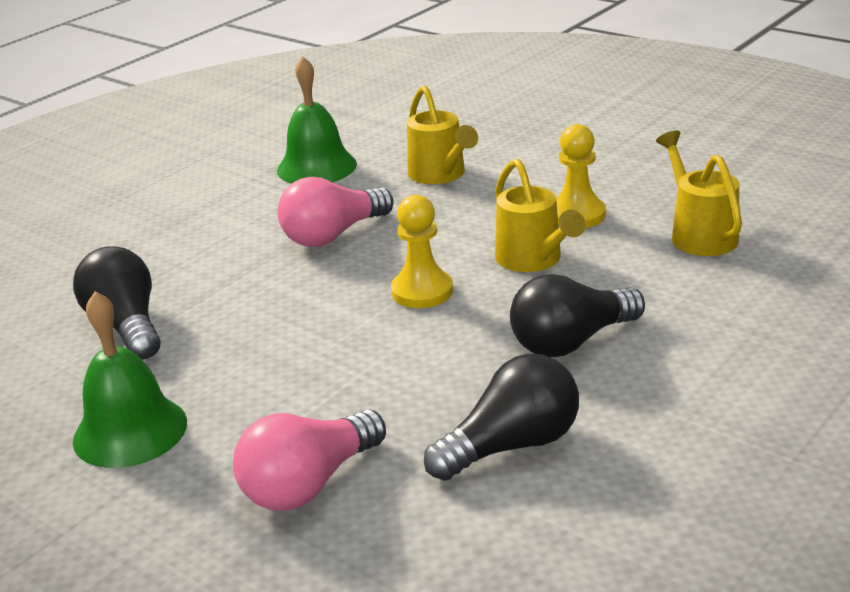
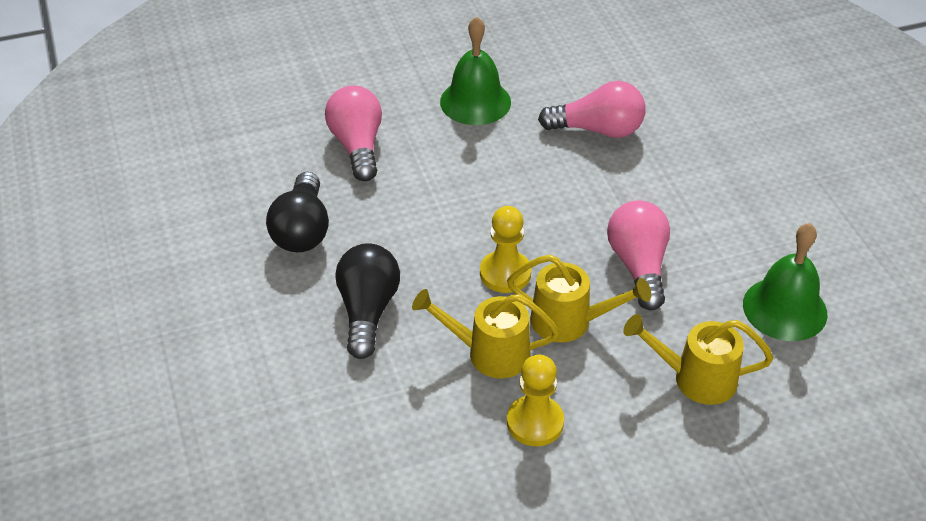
camera: 120 degrees right, 15 degrees up
black light bulb [73,246,161,360] -> pink light bulb [538,81,646,138]
yellow watering can [656,131,742,256] -> yellow watering can moved to [507,255,651,343]

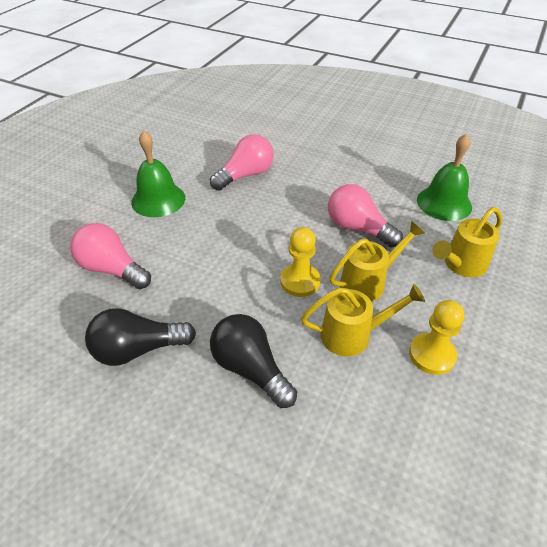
camera: 45 degrees left, 0 degrees up
black light bulb [266,172,329,252] -> black light bulb turned 120 degrees clockwise [85,308,196,366]
yellow watering can [412,289,560,378] -> yellow watering can turned 150 degrees counterclockwise [301,284,425,356]

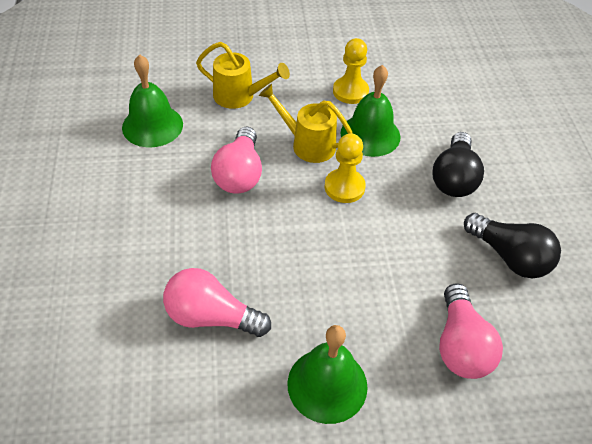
camera: 125 degrees left, 5 degrees up
yellow watering can [301,284,425,356] -> green bell [340,65,400,157]

